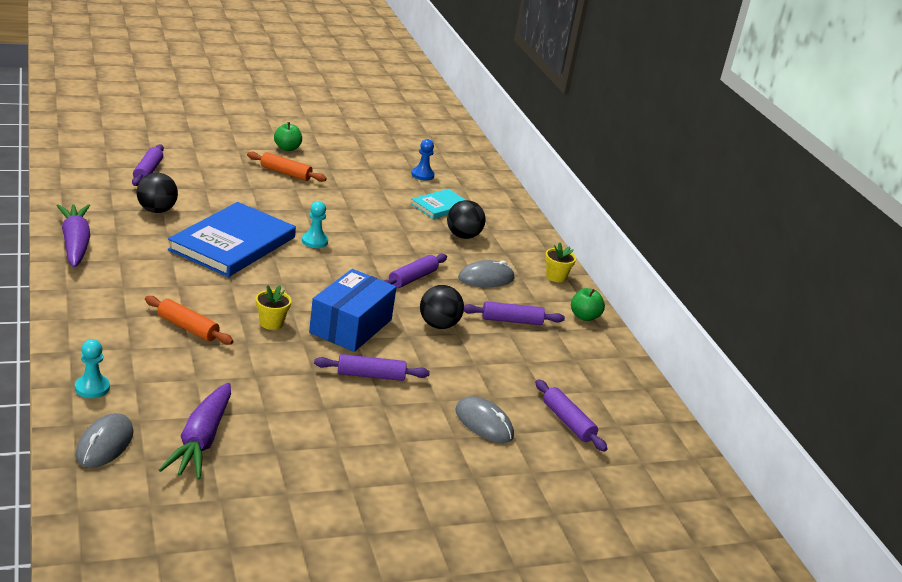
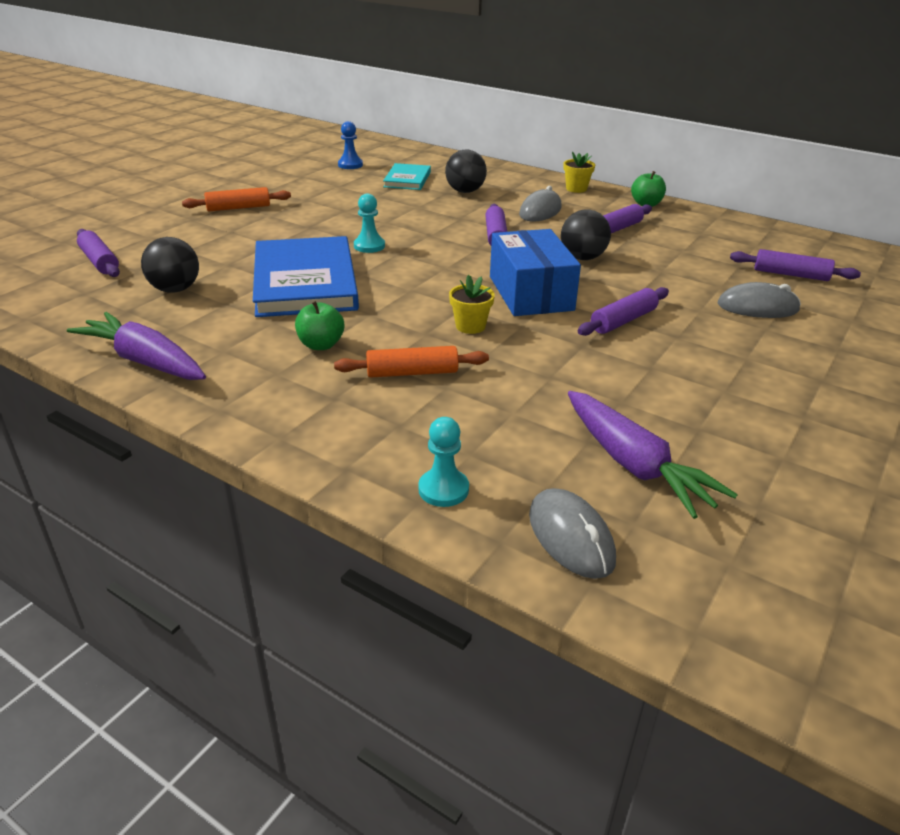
camera: 35 degrees left, 5 degrees up
green apple [274,122,302,151] -> green apple moved to [295,301,344,350]

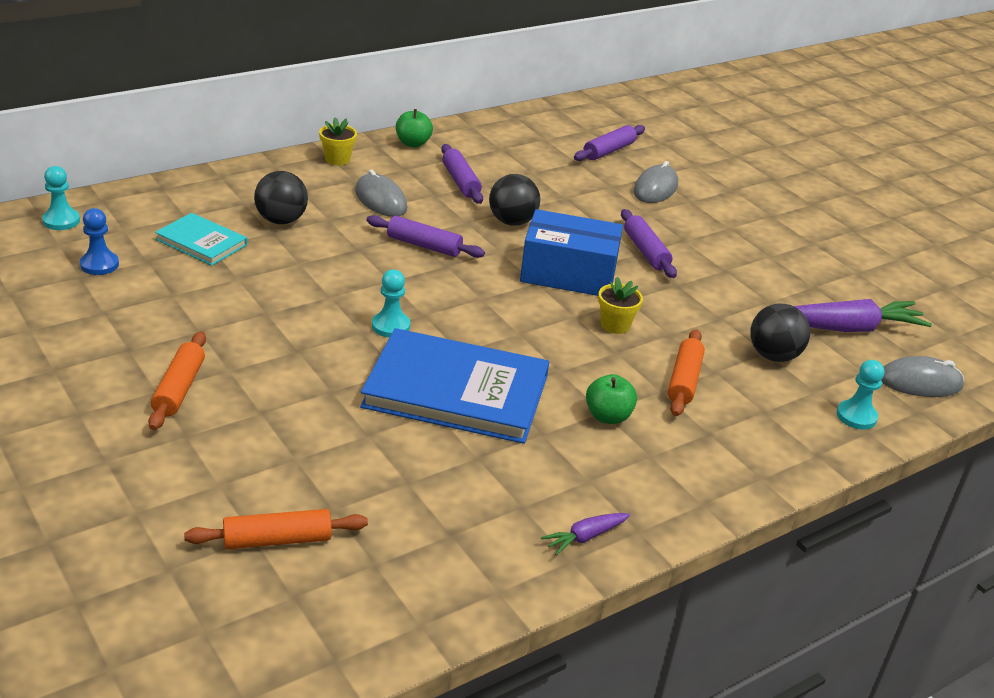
camera: 70 degrees left, 0 degrees up
purple carrot [67,312,206,380] -> purple carrot [541,513,630,555], size x0.49
purple rolling pin [77,229,120,277] -> orange rolling pin [184,509,368,549]
black ball [141,237,199,293] -> black ball moved to [750,304,810,362]
none -> turquoise pawn [42,166,80,230]

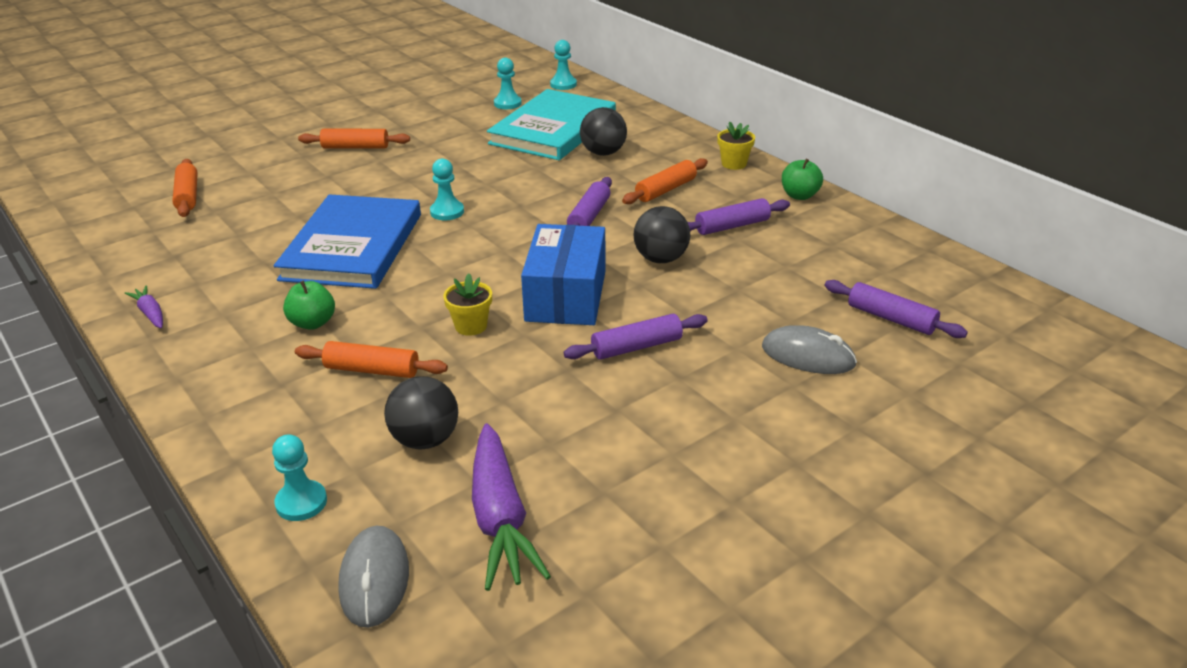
camera: 90 degrees right, 0 degrees up
blue pawn [80,208,119,275] -> turquoise pawn [494,57,522,109]
turquoise book [155,213,247,266] -> turquoise book [487,89,616,160], size x1.92
grey mouse [355,169,407,217] -> orange rolling pin [622,158,708,204]

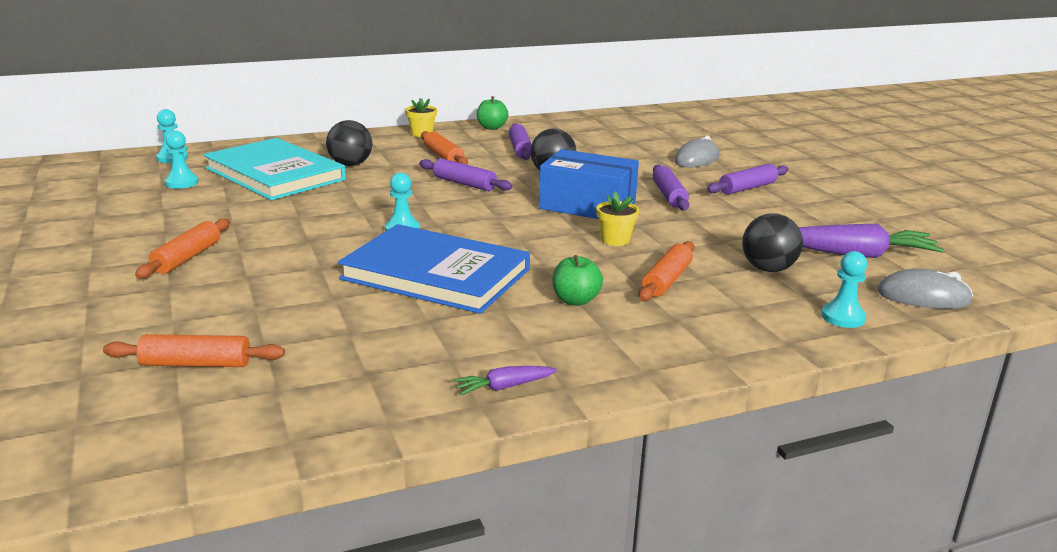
camera: 75 degrees left, 10 degrees down
purple rolling pin [825,280,968,338] -> purple rolling pin moved to [707,164,788,194]

